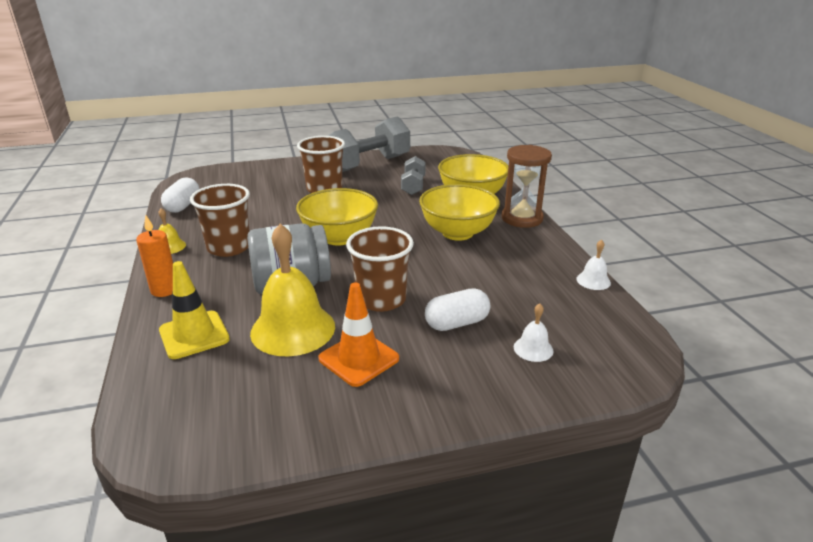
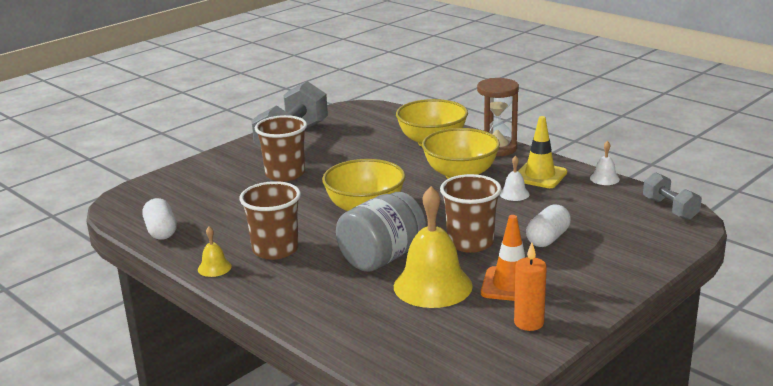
camera: 30 degrees left, 5 degrees down
orange candle [136,215,173,297] -> orange candle moved to [514,243,547,331]
yellow traffic cone [159,261,230,359] -> yellow traffic cone moved to [518,116,567,188]
grey dumbbell [401,156,426,195] -> grey dumbbell moved to [643,172,702,220]
white bell [514,303,553,362] -> white bell moved to [500,155,530,201]

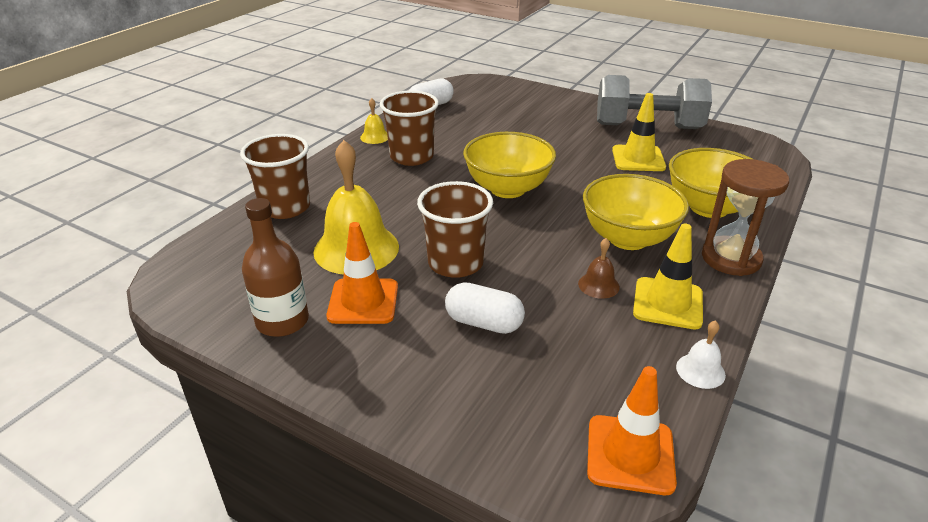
camera: 75 degrees right, 10 degrees up
brown cup [255,115,307,182] -> brown cup moved to [240,134,310,219]
grey jar [336,192,426,272] -> none
white bell [500,155,530,201] -> brown bell [578,238,620,299]
orange candle [514,243,547,331] -> brown bottle [242,198,309,337]
grey dumbbell [643,172,702,220] -> orange traffic cone [587,366,677,495]
none -> yellow traffic cone [612,93,666,171]

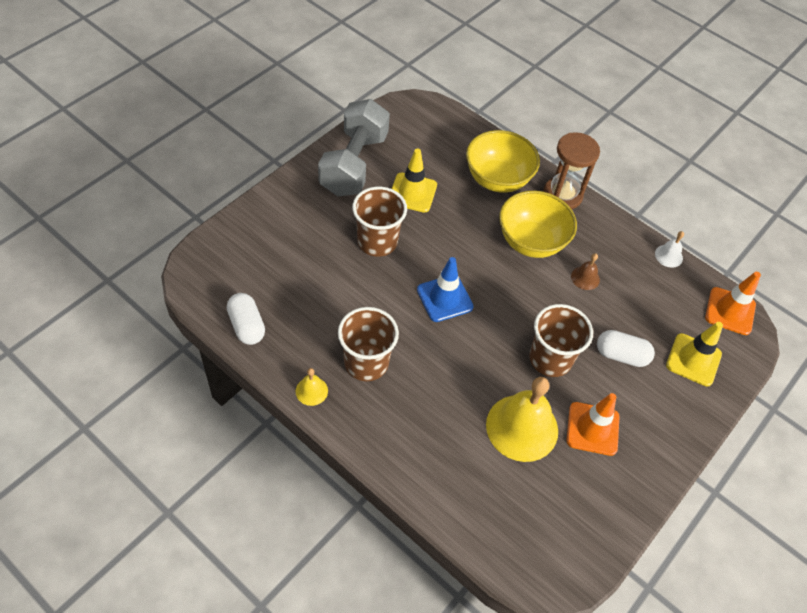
camera: 85 degrees left, 20 degrees up
brown cup [240,134,310,219] -> brown cup moved to [352,187,407,257]
brown bottle [242,198,309,337] -> none
white capsule [445,282,525,334] -> white capsule turned 75 degrees clockwise [597,330,655,367]
yellow bowl [463,132,556,198] -> blue traffic cone [417,257,474,322]
yellow traffic cone [633,224,703,329] -> yellow traffic cone moved to [666,322,723,386]

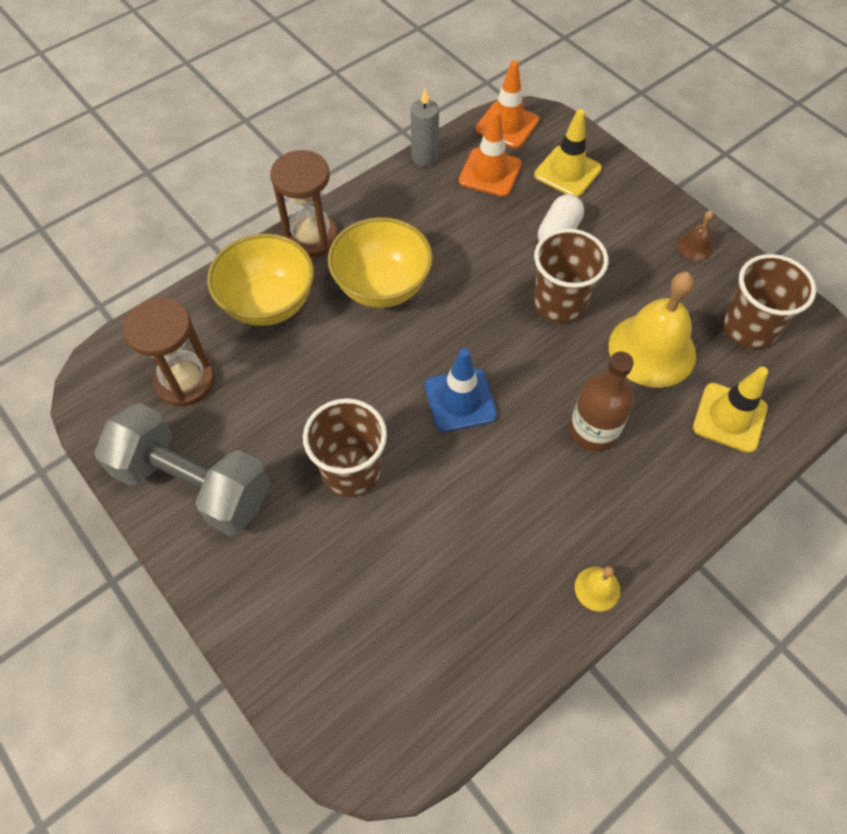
camera: 75 degrees left, 5 degrees up
white capsule [227,293,265,345] -> none
brown cup [338,307,399,381] -> brown cup moved to [723,254,816,349]
yellow traffic cone [392,148,437,213] -> yellow traffic cone moved to [693,367,768,453]
orange traffic cone [567,393,620,456] -> orange traffic cone moved to [459,110,522,197]
brown bell [571,253,600,290] -> brown bell moved to [677,211,713,261]
white bell [655,231,684,268] -> grey candle [411,89,439,166]
none -> brown hourglass [123,298,215,407]
none -> brown bottle [570,351,634,451]

